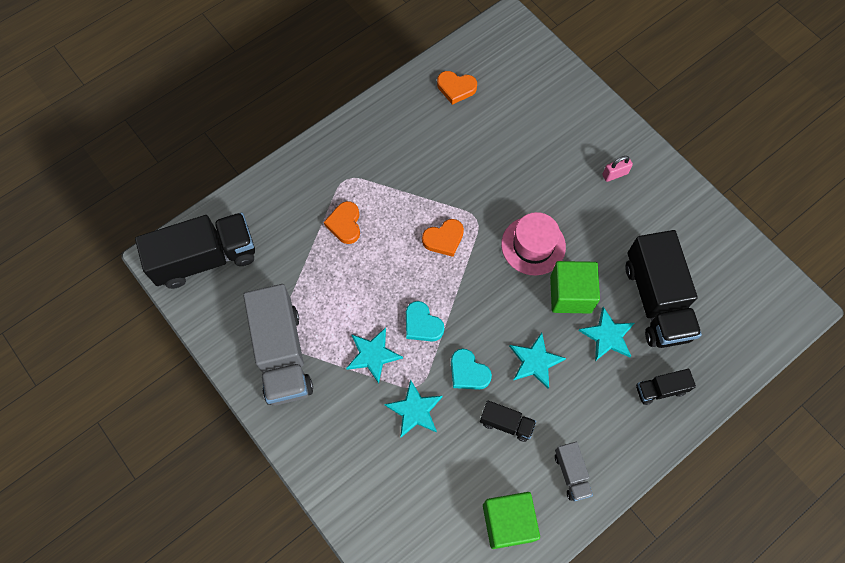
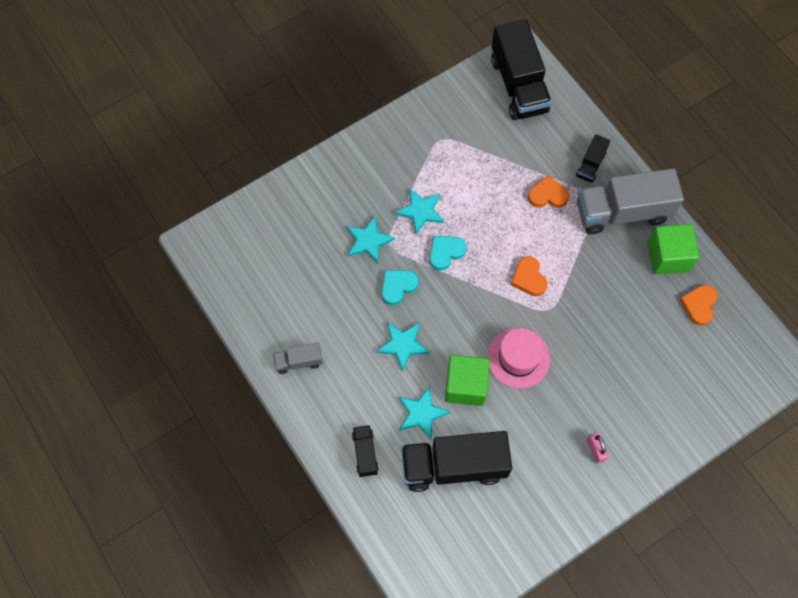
camera: 95 degrees right, 0 degrees up
grey truck [243,284,313,406] -> grey truck moved to [577,168,684,234]
black truck [480,401,536,442] -> black truck moved to [576,134,610,183]
green cube [483,492,540,549] -> green cube moved to [648,224,699,274]

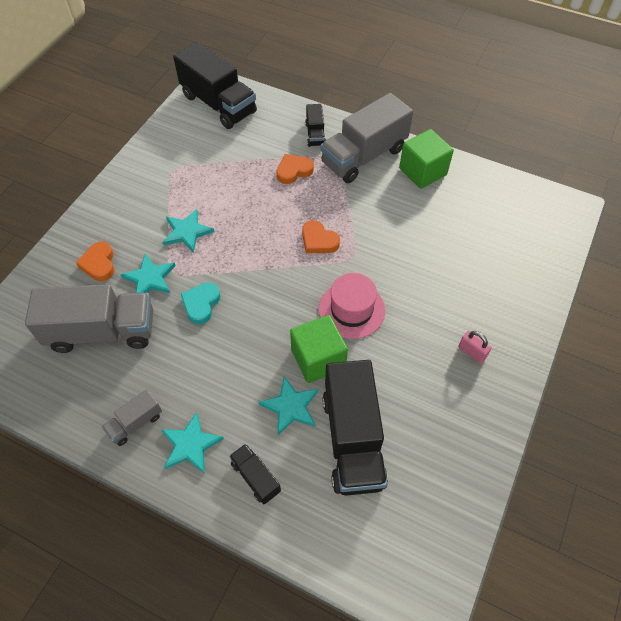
camera: 30 degrees left, 10 degrees down
turquoise star [376,322,429,371] -> turquoise star moved to [161,412,224,473]
black truck [401,431,512,492] -> black truck turned 60 degrees counterclockwise [322,360,388,496]
turquoise heart [429,236,466,271] -> none
orange heart [680,285,717,326] -> orange heart moved to [76,242,114,281]
none -> grey truck [25,284,153,353]

